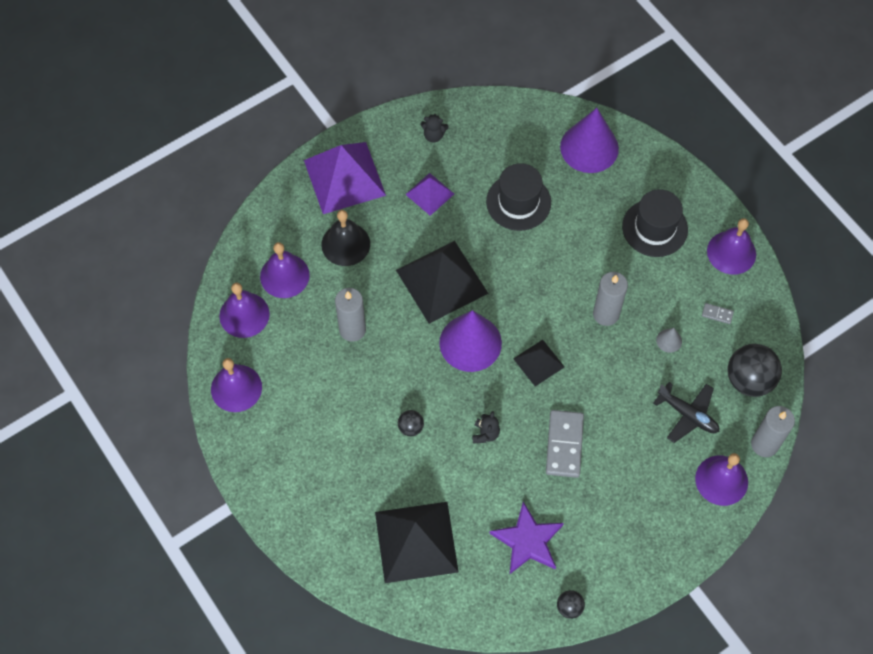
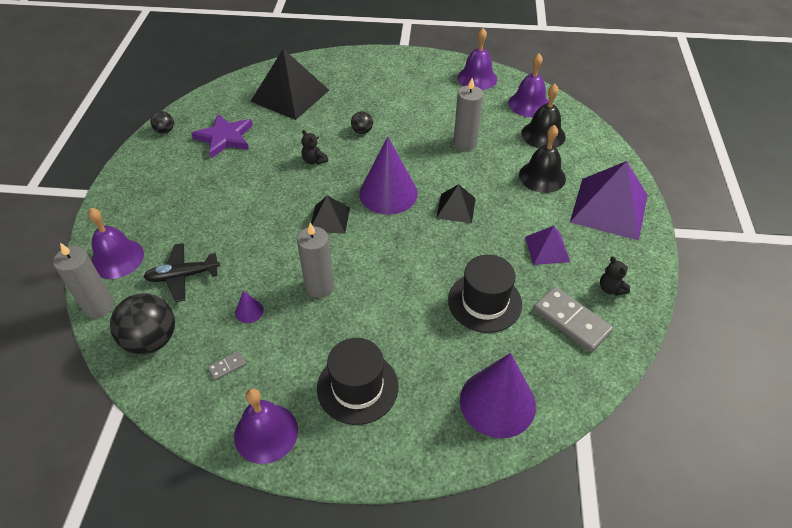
camera: 130 degrees right, 15 degrees down
purple bell [260,242,310,298] -> black bell [522,84,566,148]
black pyramid [396,241,488,324] -> black pyramid [436,184,476,223], size x0.53
black teddy bear [420,114,449,142] -> black teddy bear turned 75 degrees counterclockwise [600,257,630,296]
grey domino [546,410,584,478] -> grey domino moved to [533,287,613,352]
grey cone [656,328,682,353] -> purple cone [235,291,264,323]

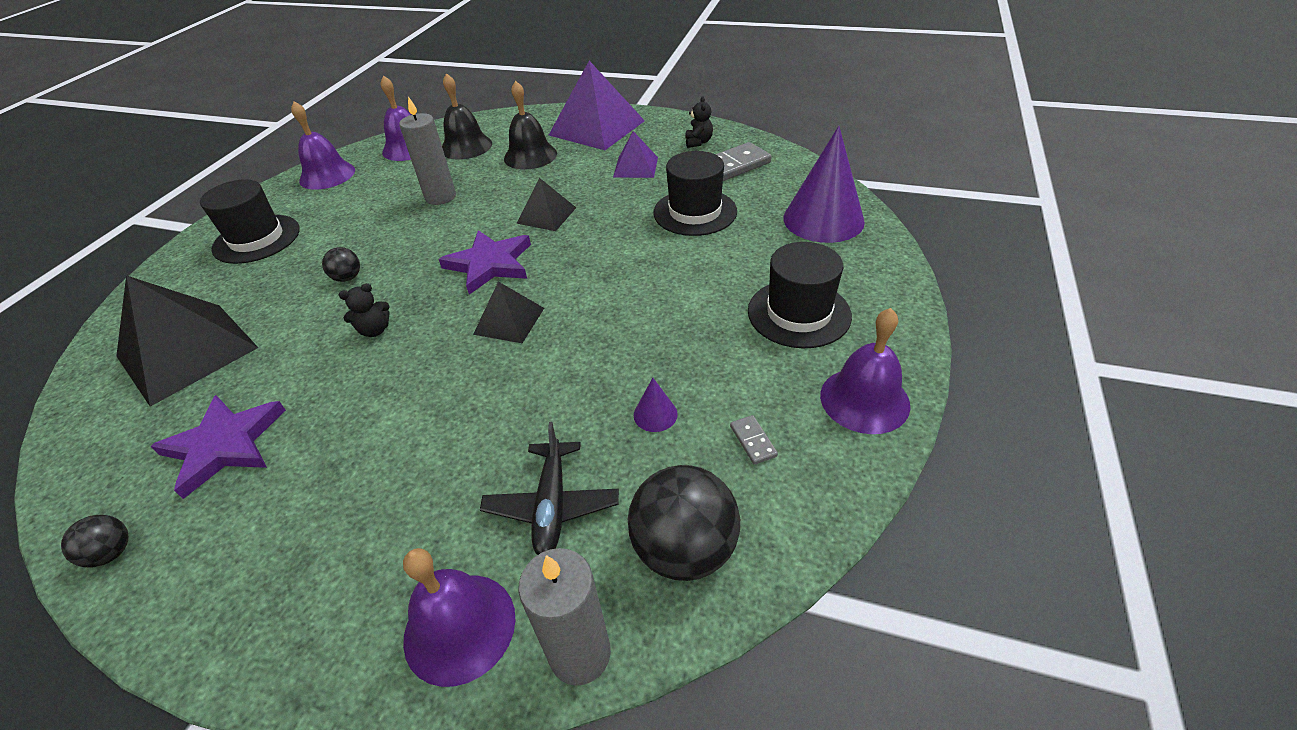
camera: 75 degrees left, 5 degrees down
grey candle [297,223,334,298] -> none
purple cone [359,137,418,215] -> purple star [439,230,531,295]
black teddy bear [600,257,630,296] -> black teddy bear turned 75 degrees counterclockwise [685,96,713,148]
none -> black hat [200,179,300,264]

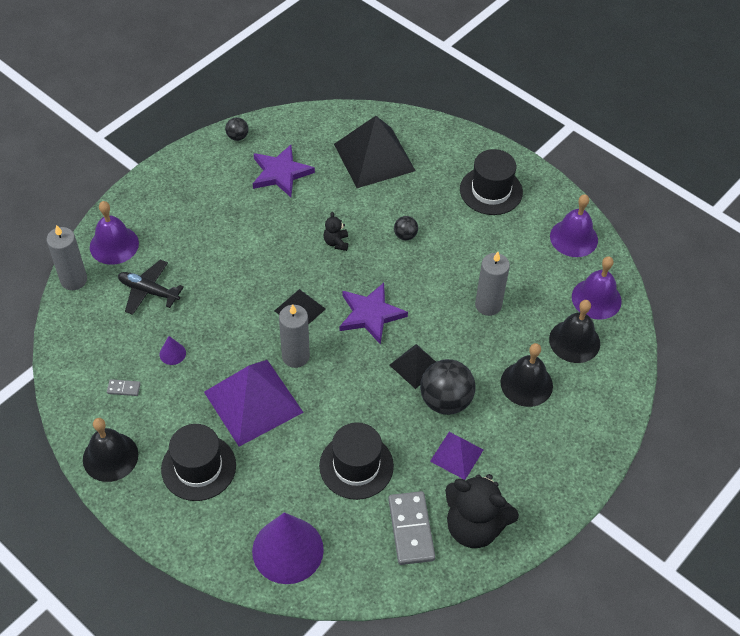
camera: 110 degrees right, 10 degrees up
purple pyramid [549,61,645,150] -> purple pyramid moved to [204,360,304,447]
black ball [628,465,740,581] -> black ball moved to [420,359,476,415]
black teddy bear [685,96,713,148] -> black teddy bear [445,474,519,548], size x2.25
purple bell [820,308,910,434] -> black bell [83,418,138,482]
none -> grey candle [279,304,310,368]

